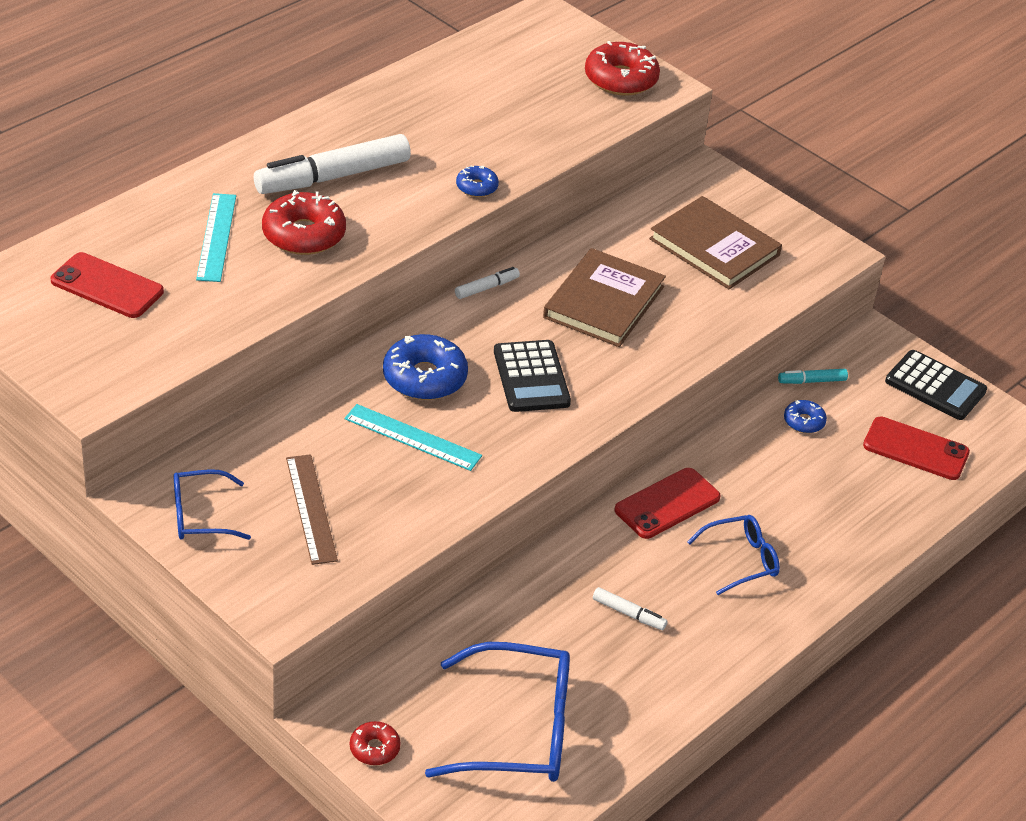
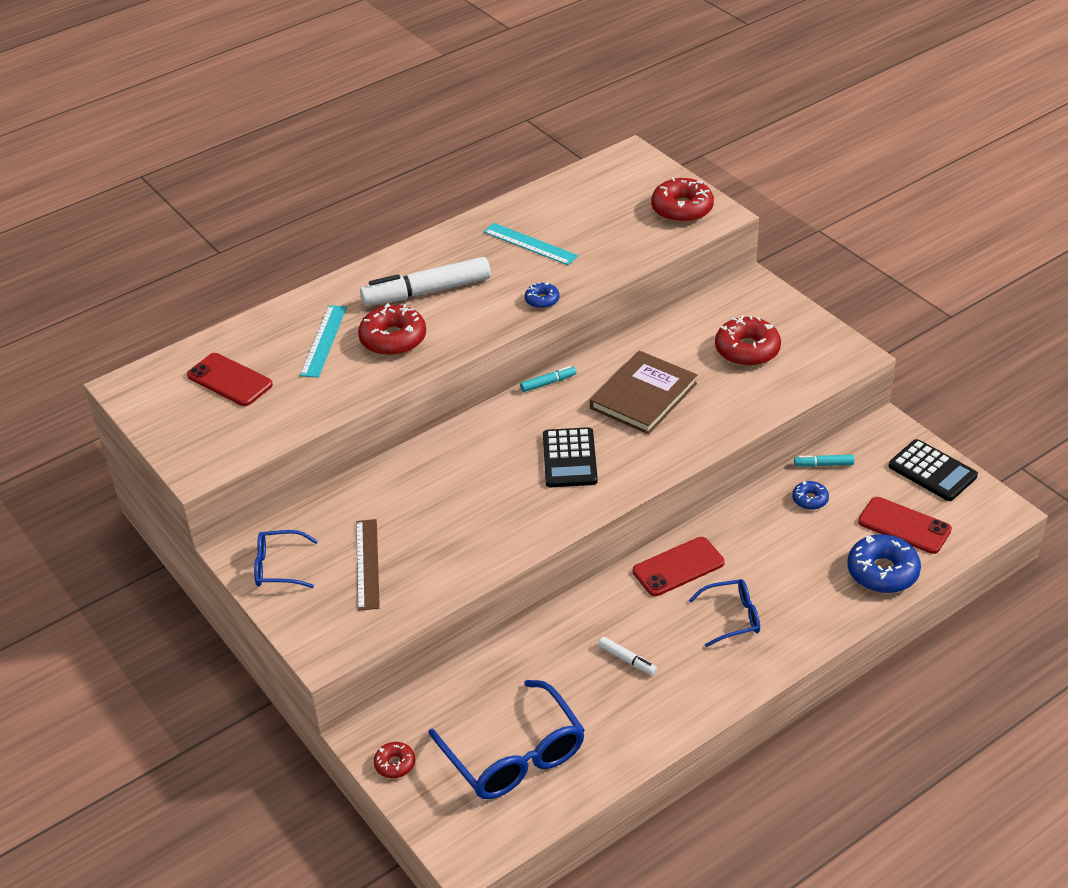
camera: 15 degrees right, 0 degrees up
turquoise ruler [344,404,482,471] -> turquoise ruler moved to [483,223,578,265]
blue donut [383,334,468,400] -> blue donut moved to [847,534,921,593]
blue glasses [425,642,570,782] -> blue glasses turned 45 degrees clockwise [429,680,585,799]
white marker [455,267,520,299] -> turquoise marker [520,366,577,392]
brown book [649,196,782,289] -> red donut [715,315,781,366]

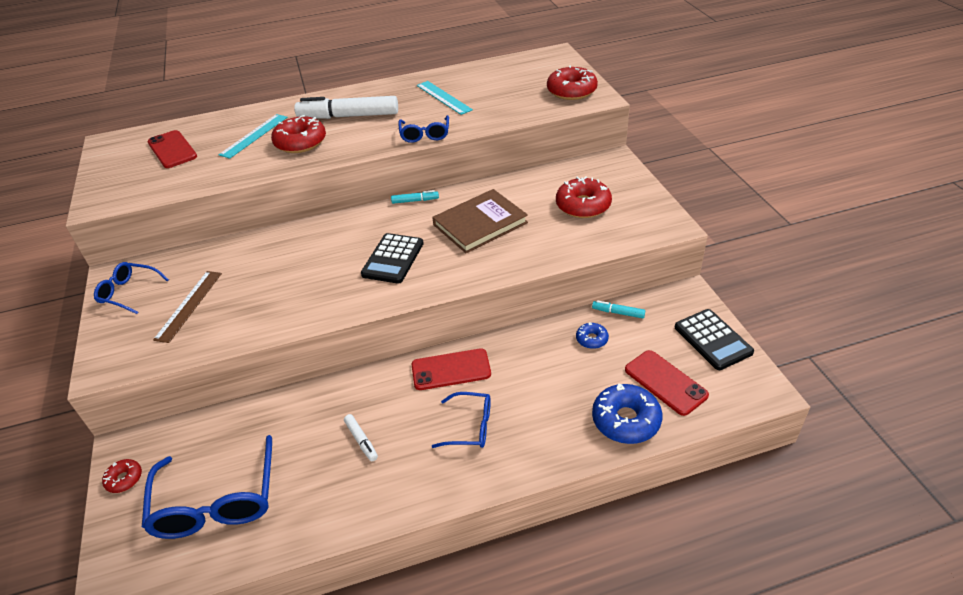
camera: 20 degrees right, 0 degrees up
blue donut [525,282,560,309] -> blue glasses [398,115,449,143]

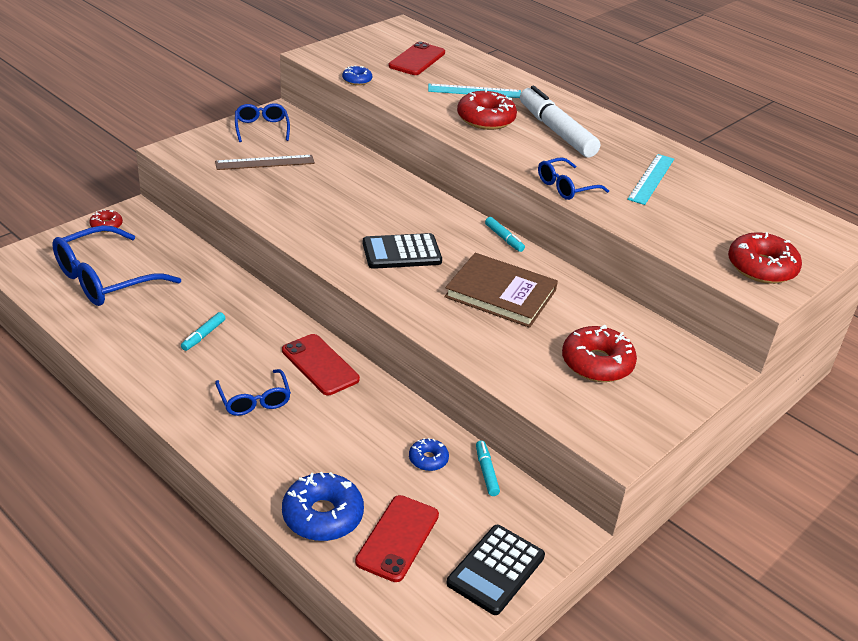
camera: 55 degrees right, 5 degrees down
white marker [344,414,378,461] -> turquoise marker [181,312,225,351]
none -> blue donut [342,65,372,85]

